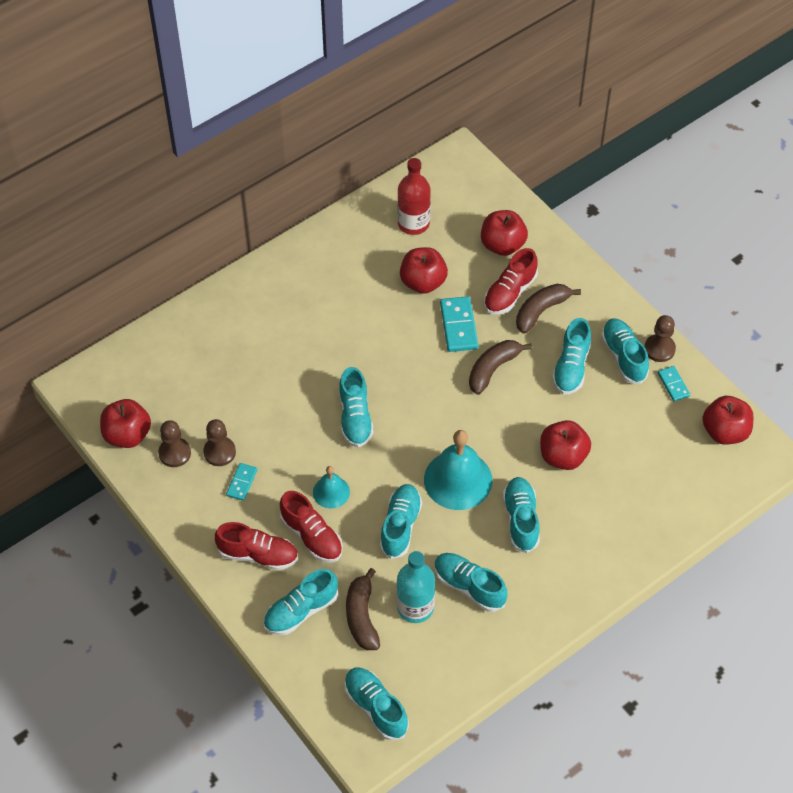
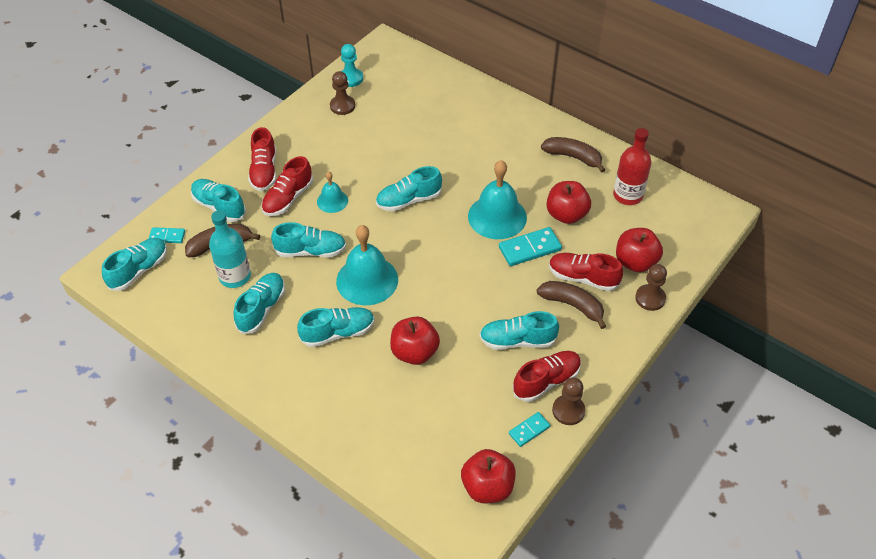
camera: 75 degrees right, 5 degrees down
red apple [100,399,151,448] -> turquoise pawn [341,44,363,87]
brown pawn [203,419,236,466] -> brown pawn moved to [635,264,667,311]
turquoise domino [226,463,257,501] -> turquoise domino moved to [149,227,185,243]
brown banana [469,340,532,395] -> brown banana moved to [541,137,605,173]
turquoise shoe [601,318,649,384] -> red shoe [513,351,581,402]
none -> turquoise bell [468,160,527,239]

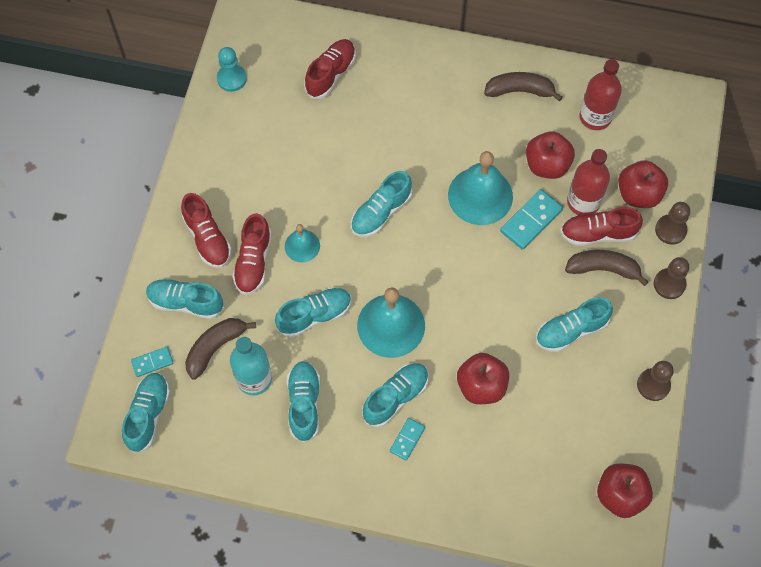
camera: 25 degrees left, 15 degrees up
brown pawn [330,71,355,115] -> brown pawn moved to [654,257,689,299]
turquoise domino [509,412,550,447] -> turquoise domino moved to [390,418,425,461]
red shoe [513,351,581,402] -> red shoe moved to [305,39,356,99]
none -> red bottle [567,149,610,215]

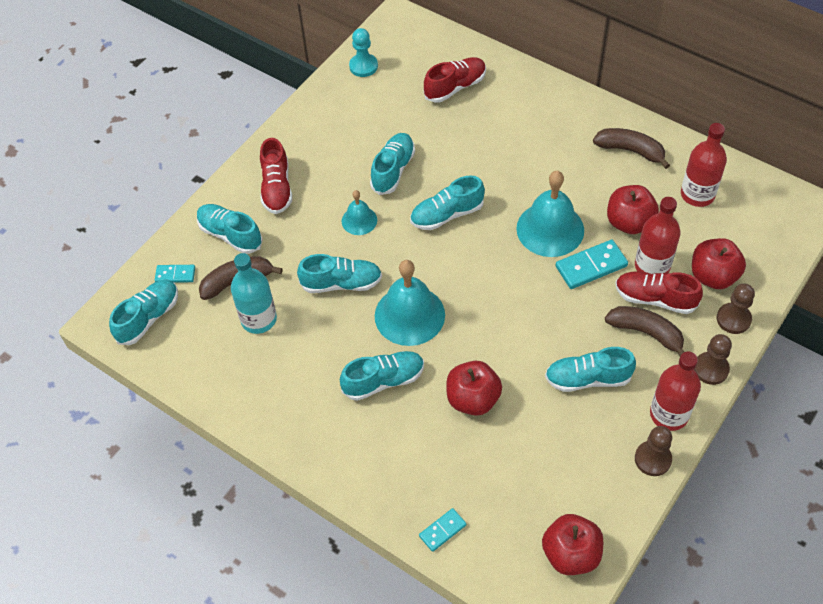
camera: 25 degrees right, 10 degrees down
red shoe [232,213,272,295] -> none
turquoise shoe [287,361,320,443] -> turquoise shoe moved to [370,133,415,195]
turquoise domino [390,418,425,461] -> turquoise domino moved to [419,508,466,552]
none -> red bottle [650,352,701,431]

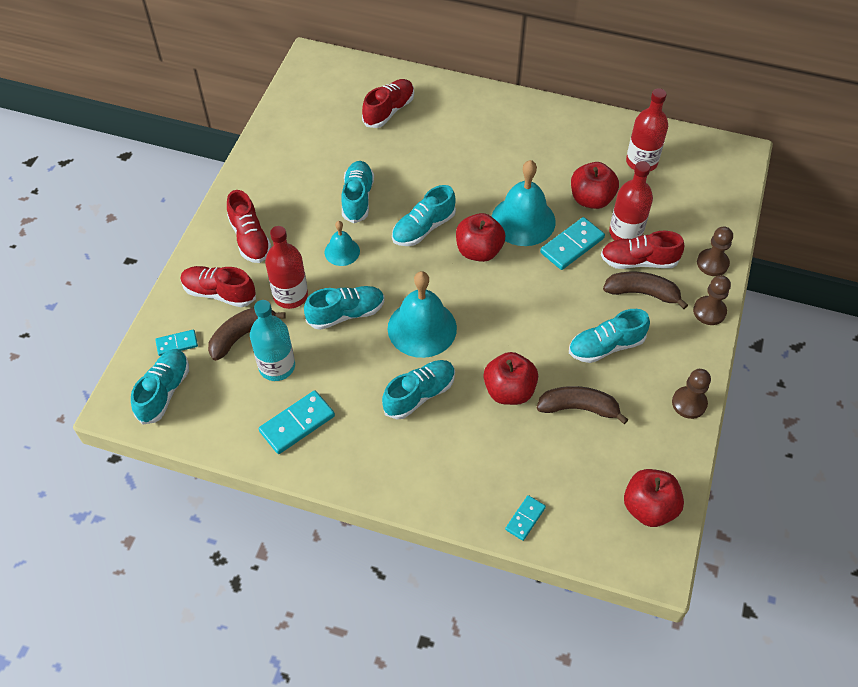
camera: 20 degrees left, 0 degrees up
turquoise shoe [197,204,263,254] -> red shoe [181,266,256,307]
turquoise pawn [349,28,378,77] -> none
brown banana [593,128,670,169] -> brown banana moved to [537,386,629,424]
red bottle [650,352,701,431] -> red bottle moved to [265,226,308,309]
red apple [692,238,746,289] -> red apple moved to [456,213,505,262]
none -> turquoise domino [259,390,335,454]

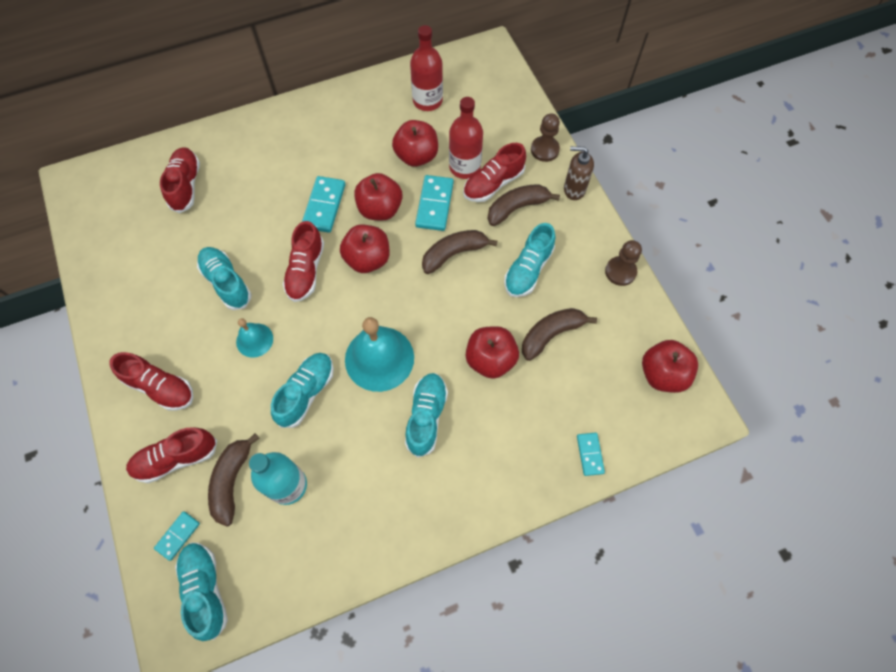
camera: 40 degrees left, 10 degrees up
turquoise domino [259,390,335,454] -> turquoise domino moved to [302,176,345,233]
red bottle [265,226,308,309] -> none
turquoise shoe [392,185,456,246] -> red shoe [283,221,324,302]
turquoise bell [491,160,556,246] -> red apple [354,173,402,221]
brown pawn [693,275,731,325] -> brown soap dispenser [564,146,594,200]
none -> brown banana [422,230,497,274]

